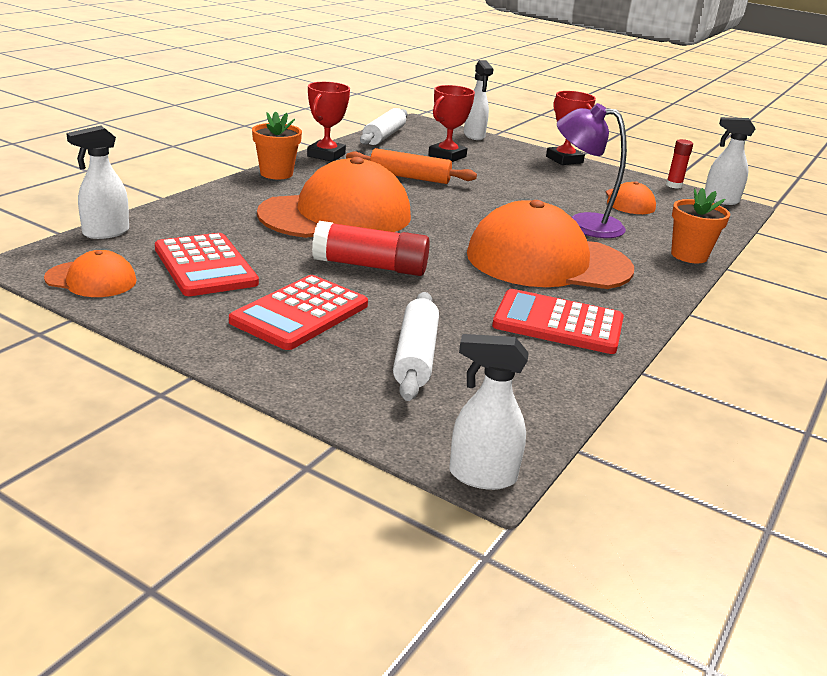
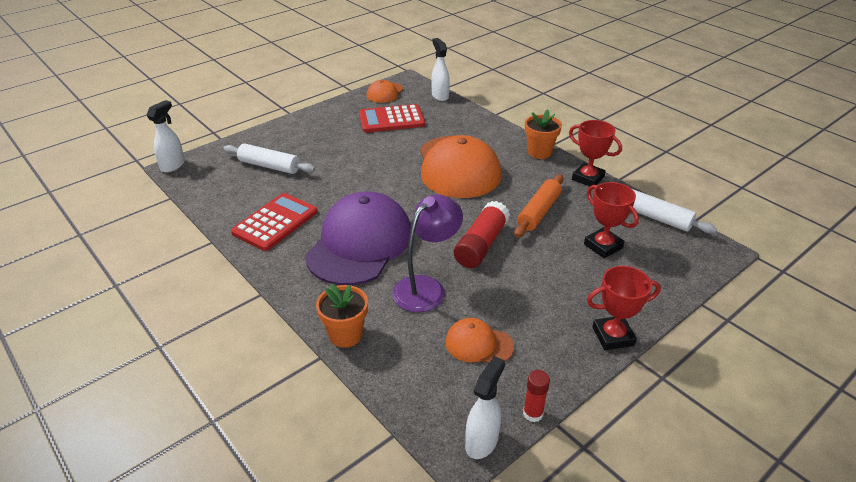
camera: 110 degrees right, 10 degrees up
red calculator [229,275,368,350] -> none
red glue stick [312,221,430,276] -> red glue stick moved to [454,201,510,268]
white spray bottle [464,60,494,140] -> none
orange cap [467,200,634,289] -> purple cap [305,192,411,285]

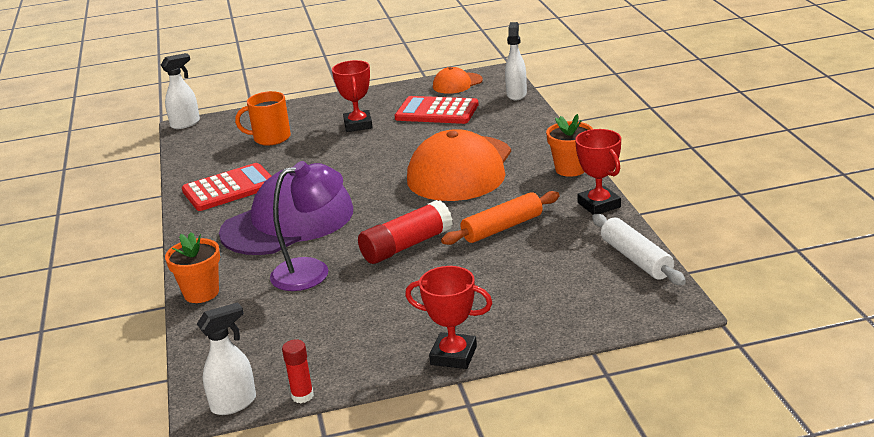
camera: 30 degrees right, 10 degrees down
white rolling pin [223,143,315,174] -> orange mug [235,91,291,145]
orange cap [445,318,514,363] -> none
red trophy [584,182,639,258] -> red trophy moved to [332,60,373,132]

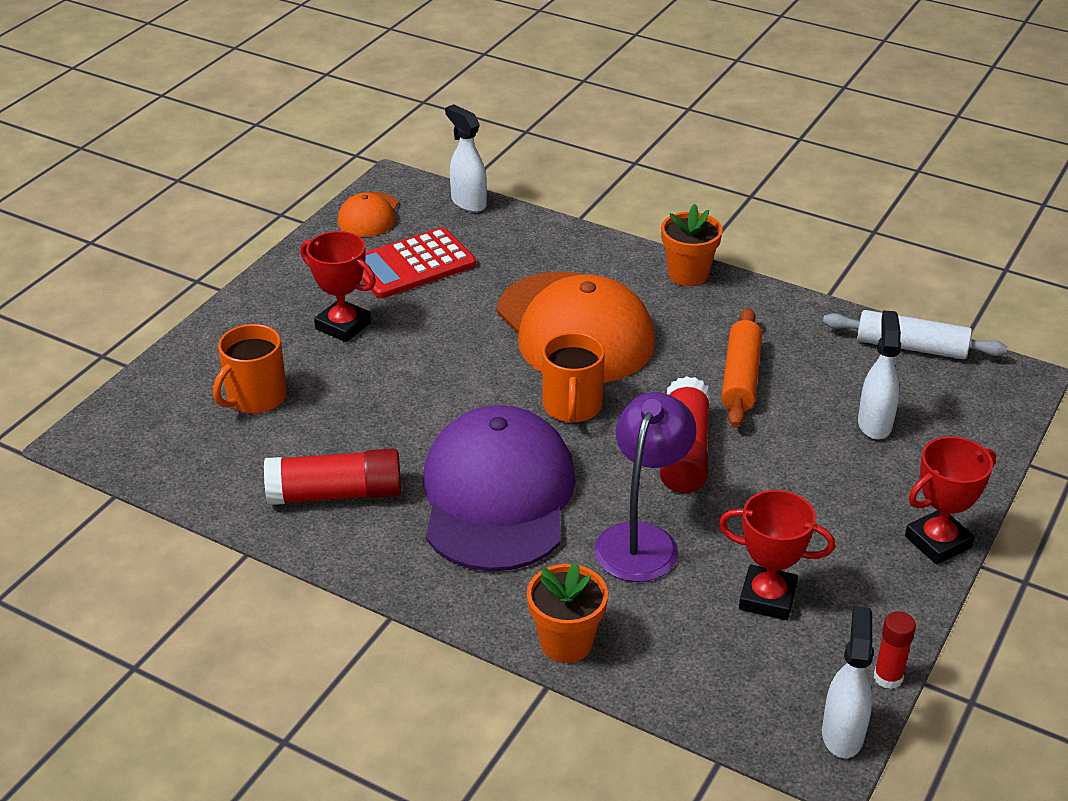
camera: 50 degrees left, 10 degrees up
white spray bottle [161,53,200,129] -> white spray bottle moved to [858,311,901,440]
red calculator [182,163,271,211] -> red glue stick [264,448,401,505]
red trophy [575,129,621,215] -> red trophy moved to [719,490,835,620]
none -> orange mug [542,332,605,423]

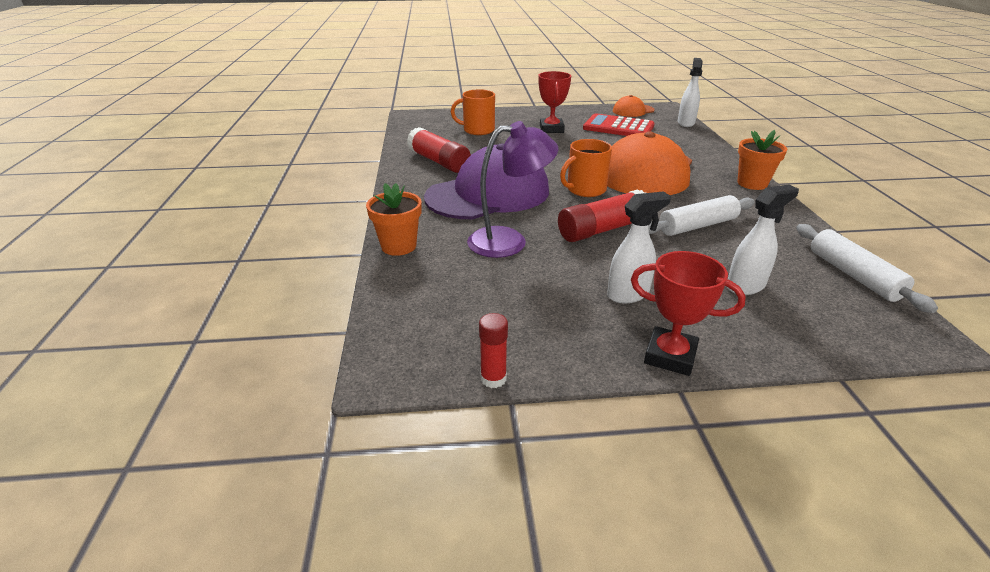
camera: 55 degrees right, 5 degrees down
red trophy [719,490,835,620] -> none
orange rolling pin [721,308,762,428] -> white rolling pin [648,195,755,236]
white spray bottle [822,606,874,758] -> white spray bottle moved to [607,191,671,303]

